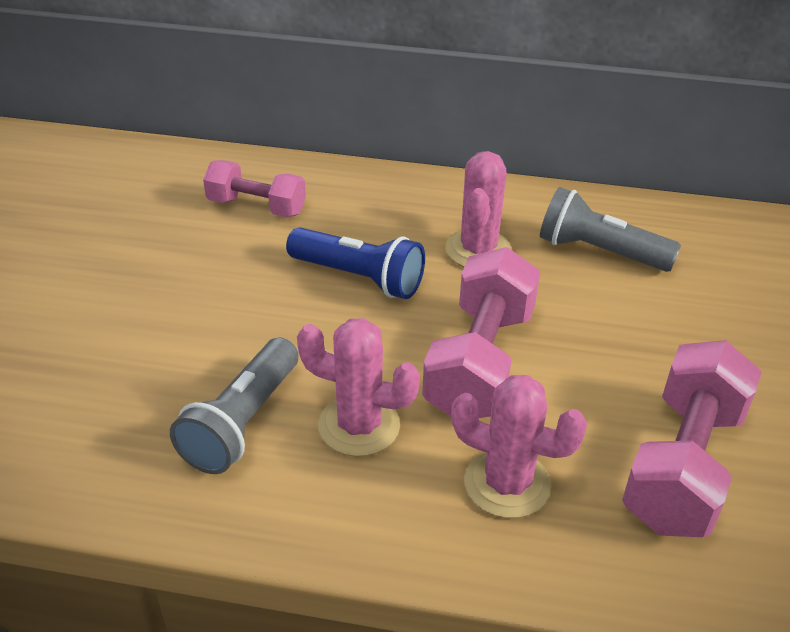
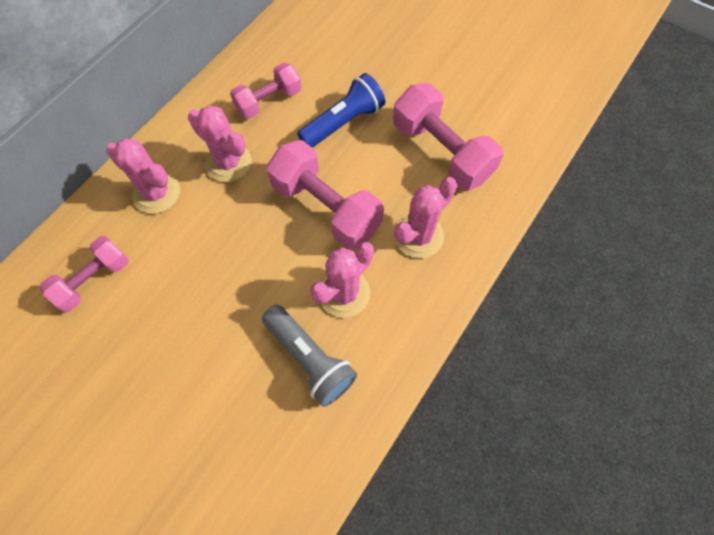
camera: 65 degrees left, 25 degrees up
blue flashlight [286,227,425,299] -> blue flashlight moved to [297,73,385,148]
grey flashlight [540,187,681,272] -> pink dumbbell [230,62,302,119]
none -> pink cactus [106,138,180,214]

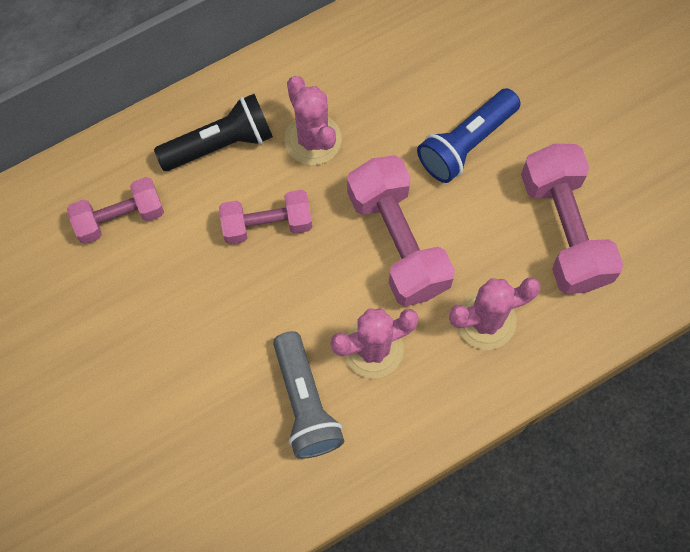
camera: 25 degrees right, 5 degrees up
pink cactus [106,138,180,214] -> black flashlight [154,94,273,171]
pink dumbbell [230,62,302,119] -> pink dumbbell moved to [219,190,312,244]
blue flashlight [297,73,385,148] -> blue flashlight turned 150 degrees clockwise [417,88,521,183]

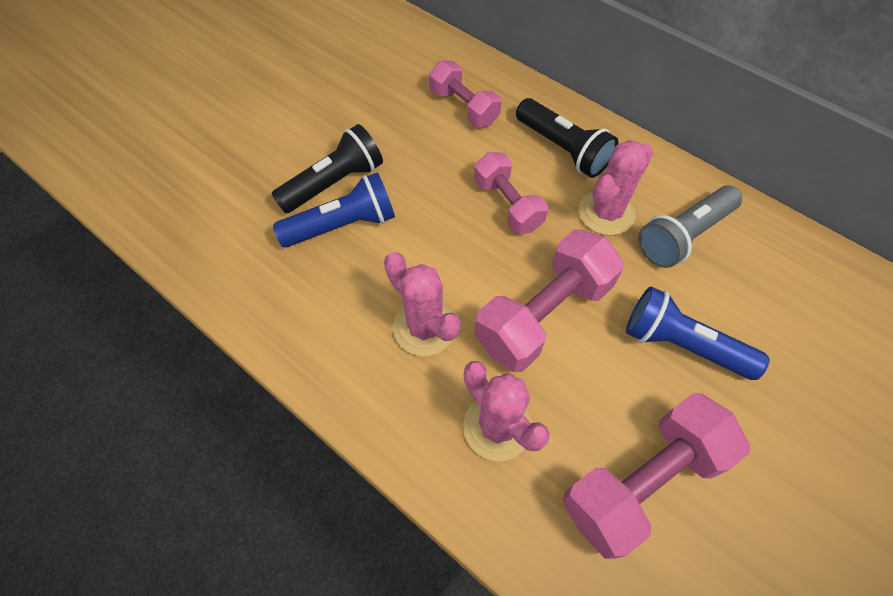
camera: 70 degrees right, 10 degrees down
grey flashlight [273,331,344,459] -> grey flashlight moved to [638,185,742,268]
none -> black flashlight [272,124,383,214]
none -> blue flashlight [273,172,395,247]

